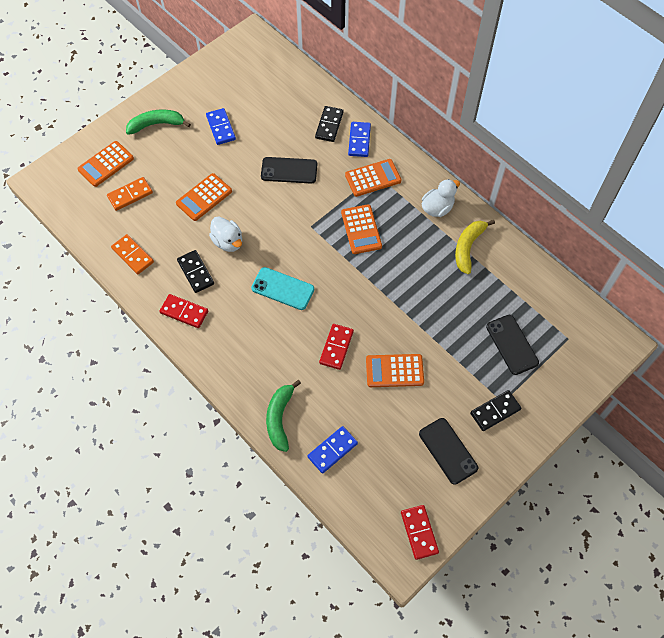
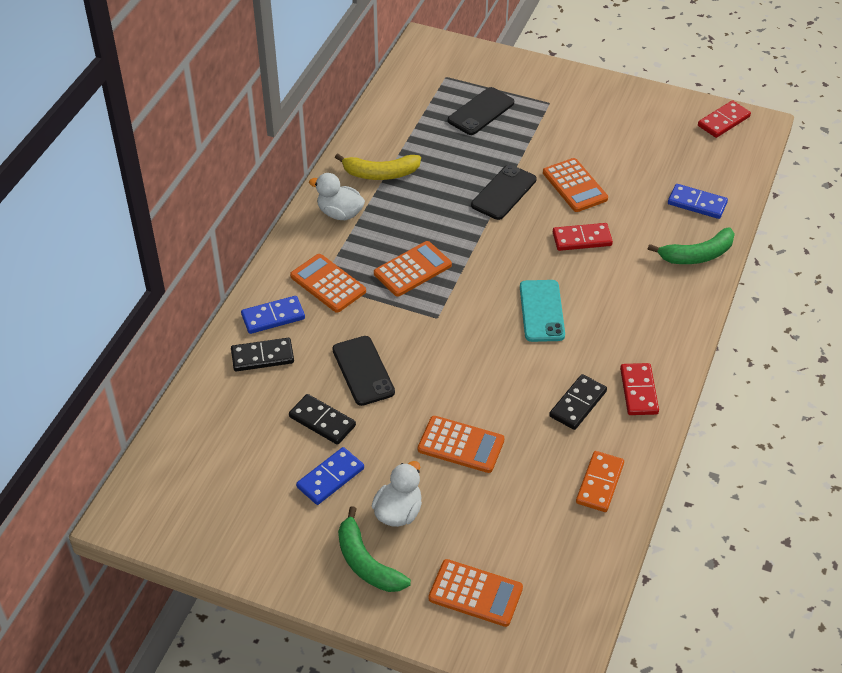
camera: 115 degrees left, 15 degrees down
orange domino [107,177,153,211] -> none
white duck [209,216,242,252] -> white duck moved to [372,461,422,527]
black phone [419,418,478,485] -> black phone moved to [471,165,536,220]
black domino [470,390,521,431] -> black domino moved to [289,394,356,445]

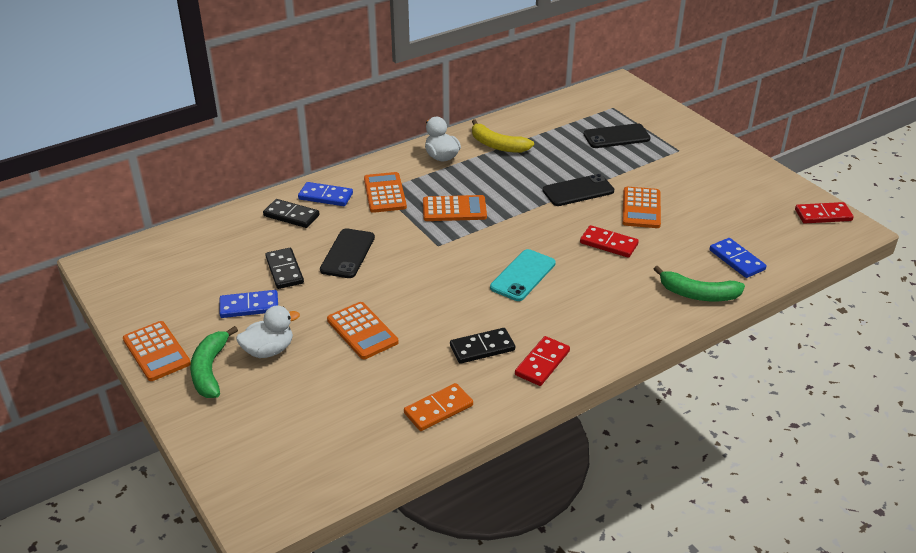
camera: 35 degrees right, 10 degrees down
orange calculator [428,559,523,627] -> orange calculator moved to [123,321,191,381]

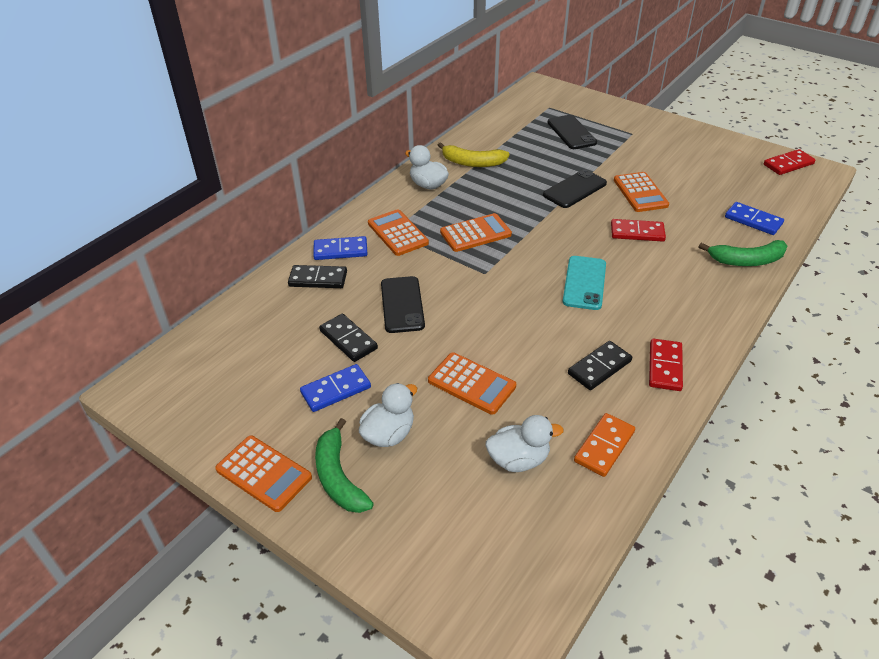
camera: 20 degrees left, 5 degrees up
black phone [584,123,651,148] -> black phone turned 75 degrees counterclockwise [547,115,597,149]
none -> white duck [485,415,564,472]

